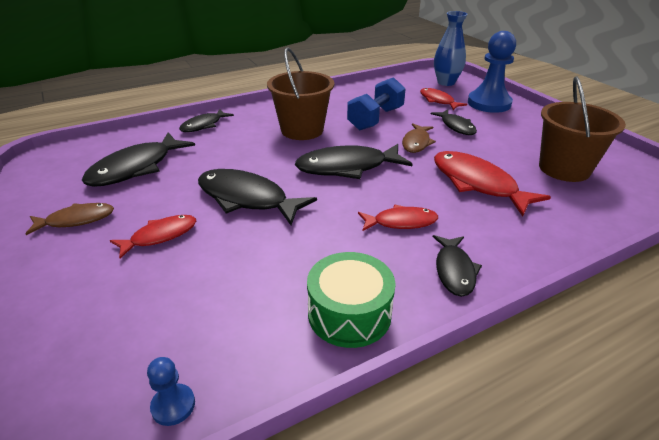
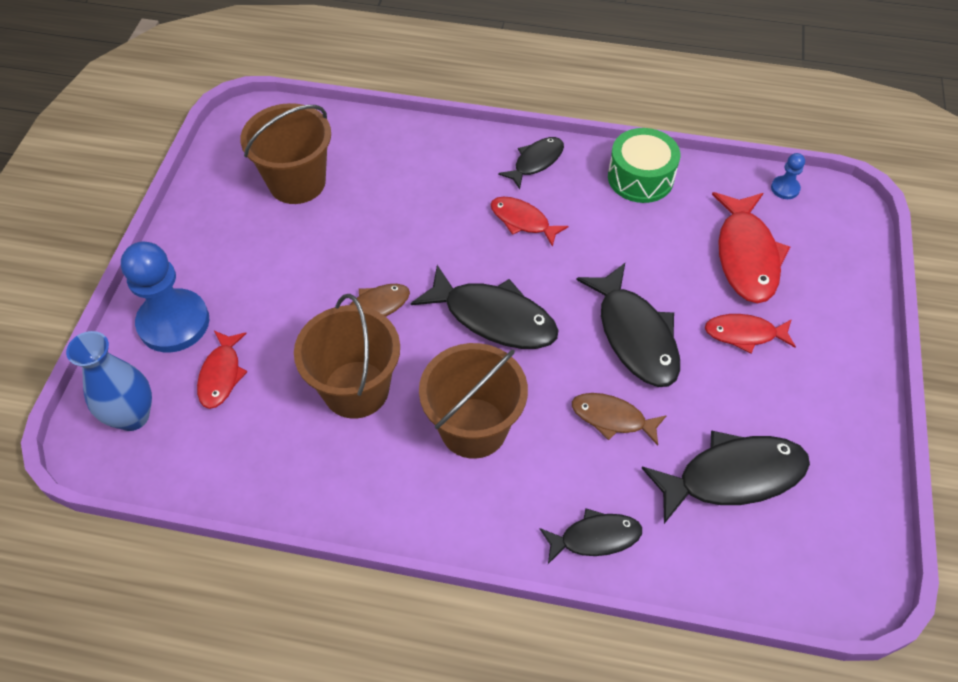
camera: 140 degrees left, 20 degrees up
brown fish [26,203,114,235] -> brown fish moved to [572,393,667,445]
blue dumbbell [347,77,406,130] -> brown bucket [294,294,400,419]
black fish [431,110,477,135] -> none
red fish [434,151,551,217] -> red fish moved to [712,192,790,303]

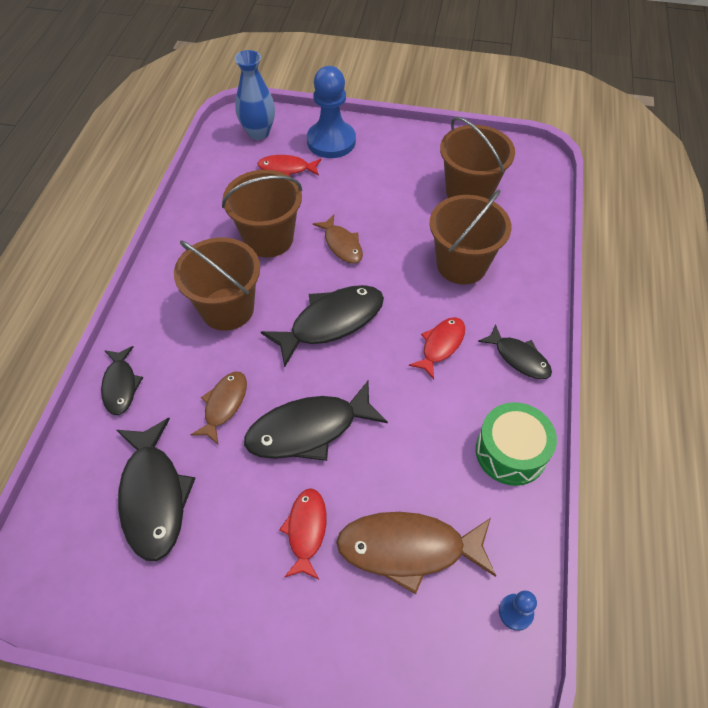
camera: 90 degrees right, 0 degrees up
black fish [411,265,559,349] -> black fish turned 150 degrees counterclockwise [261,285,384,367]
red fish [712,192,790,303] -> brown fish [336,512,496,594]
none -> brown bucket [430,190,512,285]

